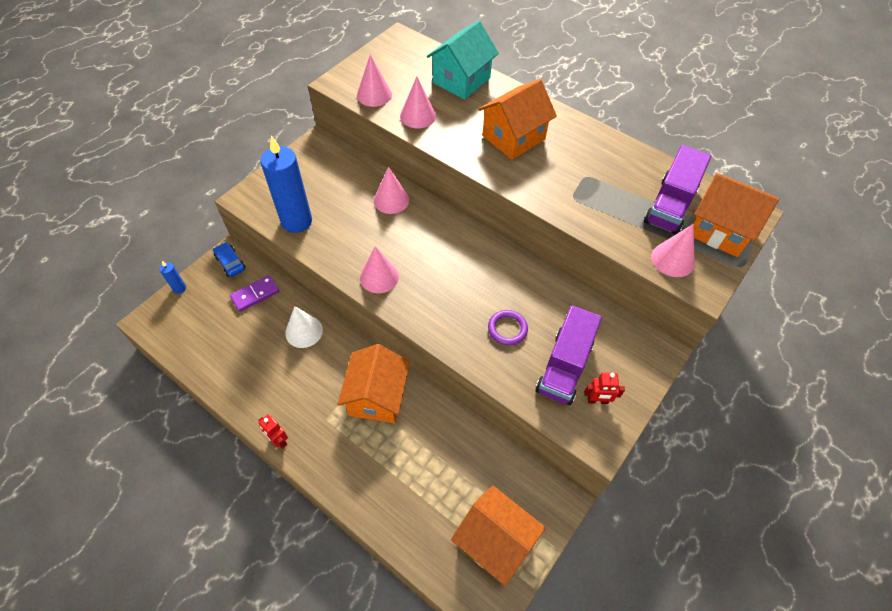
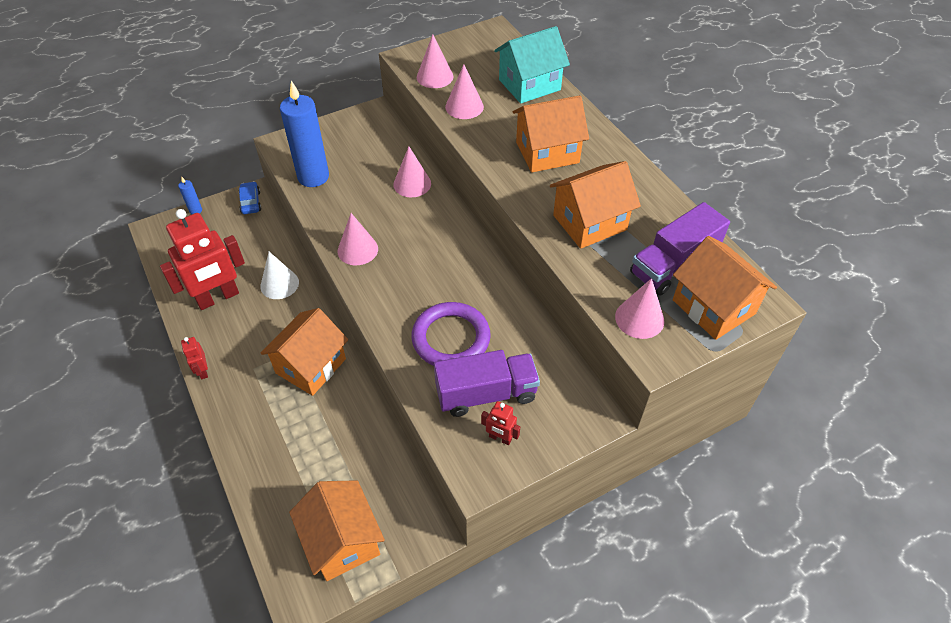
camera: 25 degrees right, 5 degrees down
purple domino [230,275,279,312] -> none
purple ring [488,310,528,345] -> purple ring [411,302,491,366], size x1.81
purple truck [535,305,602,405] -> purple truck turned 150 degrees counterclockwise [434,350,540,417]
none -> red robot [160,209,245,310]
none -> orange house [550,161,641,249]

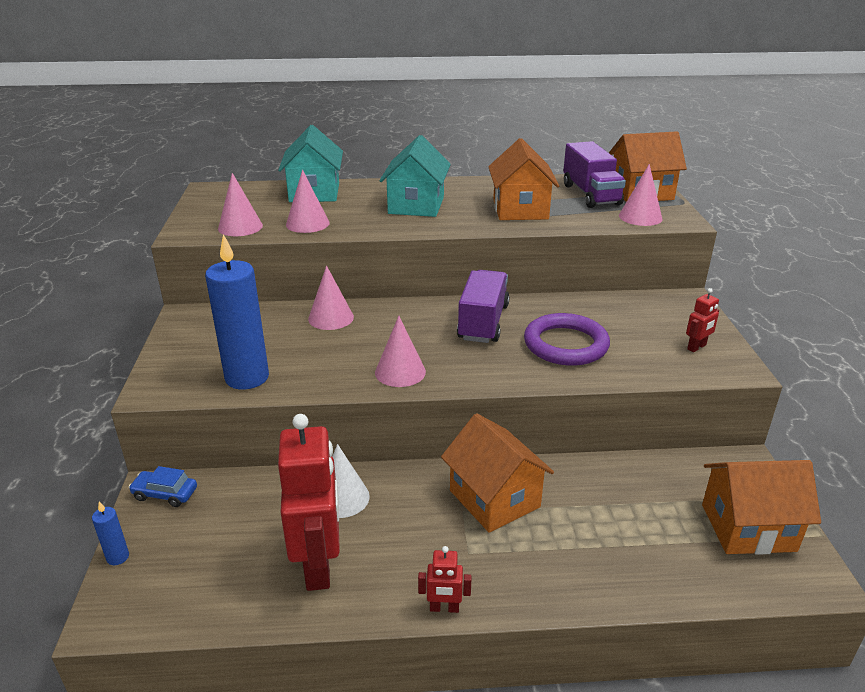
camera: 65 degrees left, 20 degrees down
purple truck [434,350,540,417] -> purple truck moved to [457,270,510,343]
orange house [513,95,589,173] -> turquoise house [379,135,451,217]

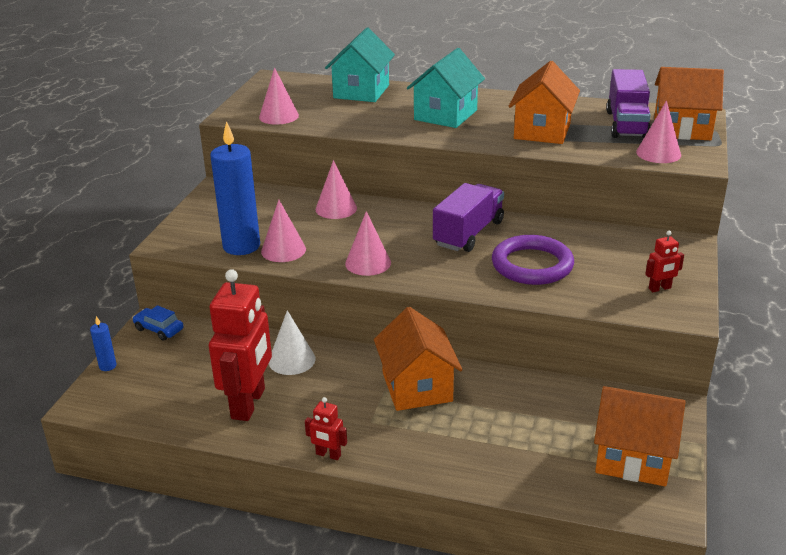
camera: 20 degrees right, 0 degrees up
pink cone [286,170,330,233] -> pink cone moved to [261,200,306,262]

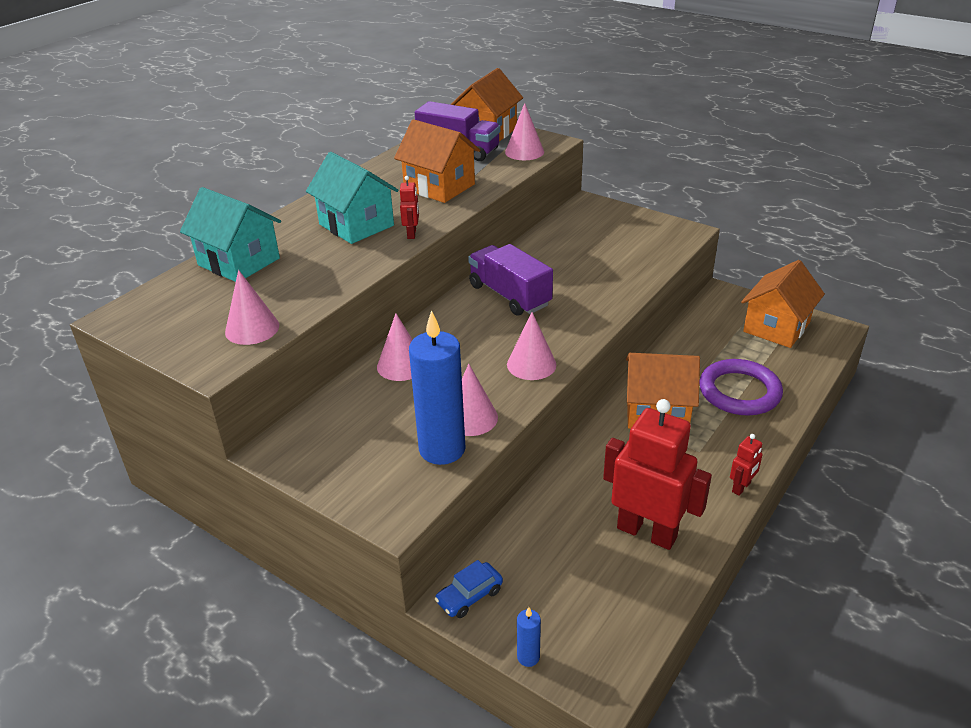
camera: 70 degrees left, 5 degrees up
white cone [269,310,316,375] -> none
purple ring [492,235,574,285] -> purple ring moved to [699,359,783,415]
red robot [645,231,684,292] -> red robot moved to [400,176,419,239]

